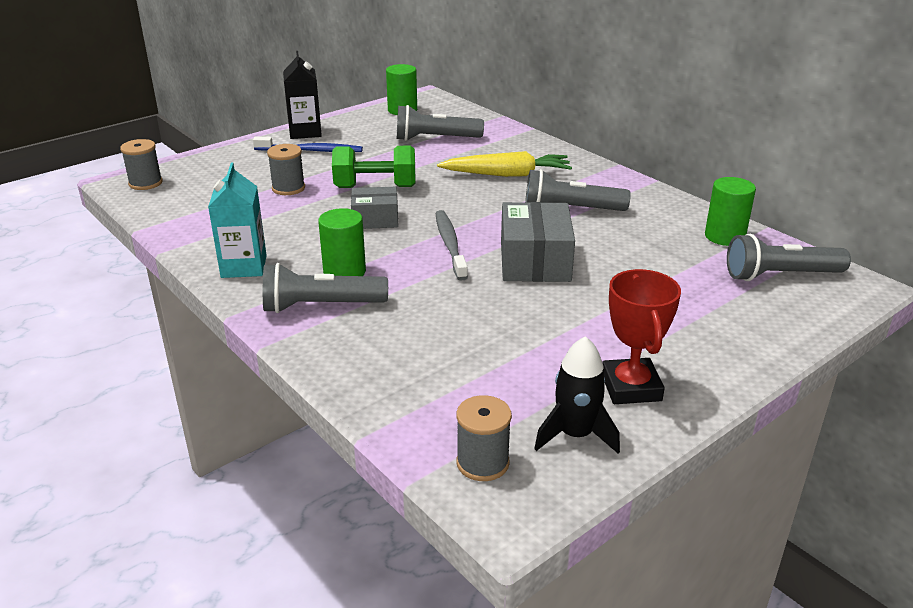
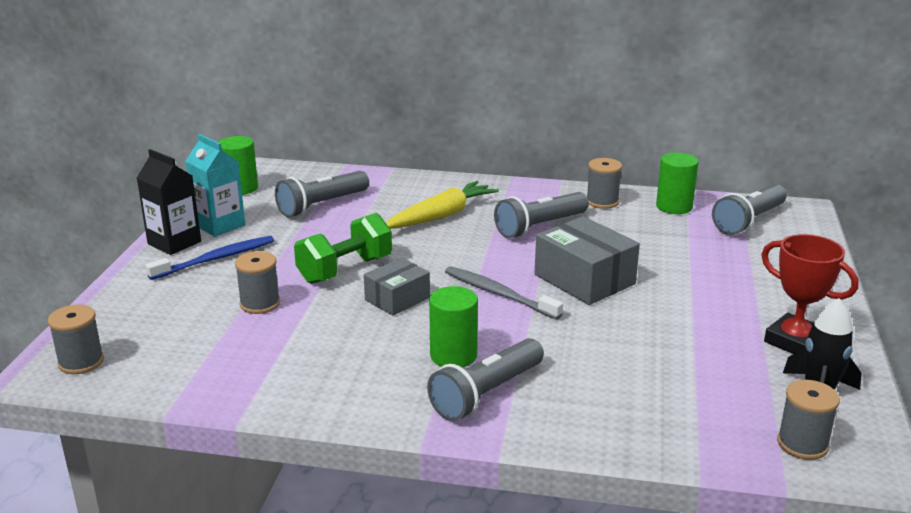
camera: 40 degrees left, 5 degrees down
turquoise carton [208,163,267,278] -> turquoise carton moved to [186,134,245,237]
none -> grey spool [587,158,622,209]

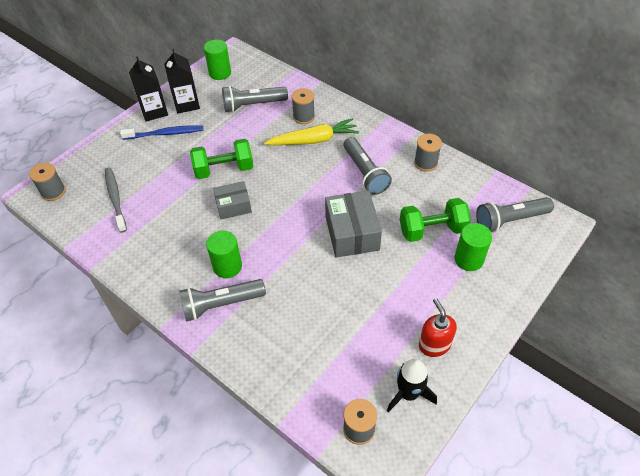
camera: 30 degrees right, 25 degrees up
turquoise carton [186,134,245,237] -> black carton [164,49,200,114]
grey spool [235,251,280,314] -> grey spool moved to [291,88,315,124]
grey toothbrush [445,266,563,319] -> grey toothbrush moved to [105,167,127,233]
grey flashlight [494,192,589,238] -> grey flashlight turned 105 degrees counterclockwise [343,137,392,195]
green cylinder [656,152,698,214] -> green cylinder moved to [455,223,492,271]
red trophy [761,234,859,354] -> red soap dispenser [419,298,457,357]
none -> green dumbbell [400,198,471,242]

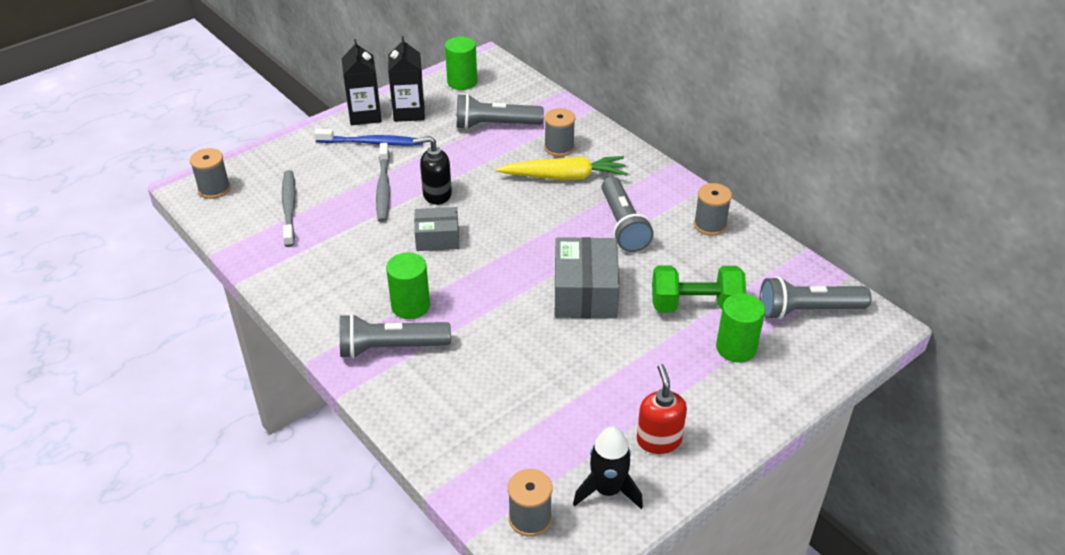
camera: 10 degrees right, 10 degrees down
green dumbbell [190,139,254,179] -> black soap dispenser [413,136,452,205]
none -> grey toothbrush [376,143,390,222]

